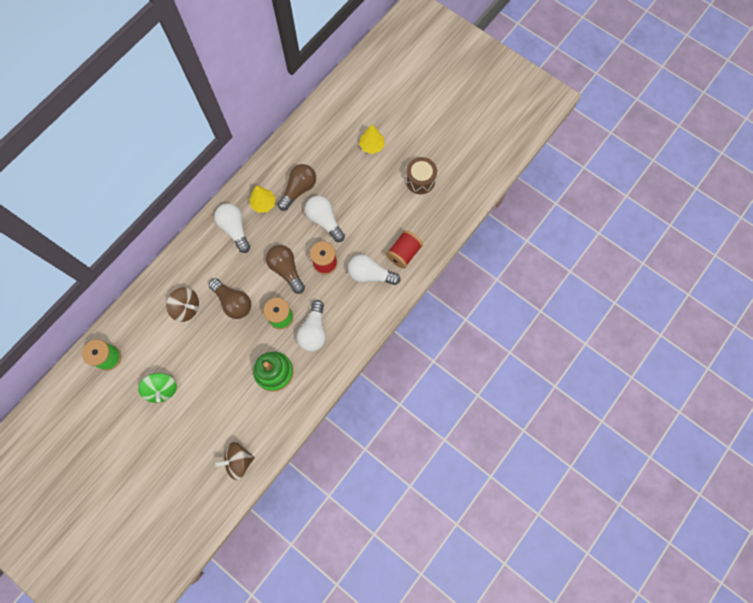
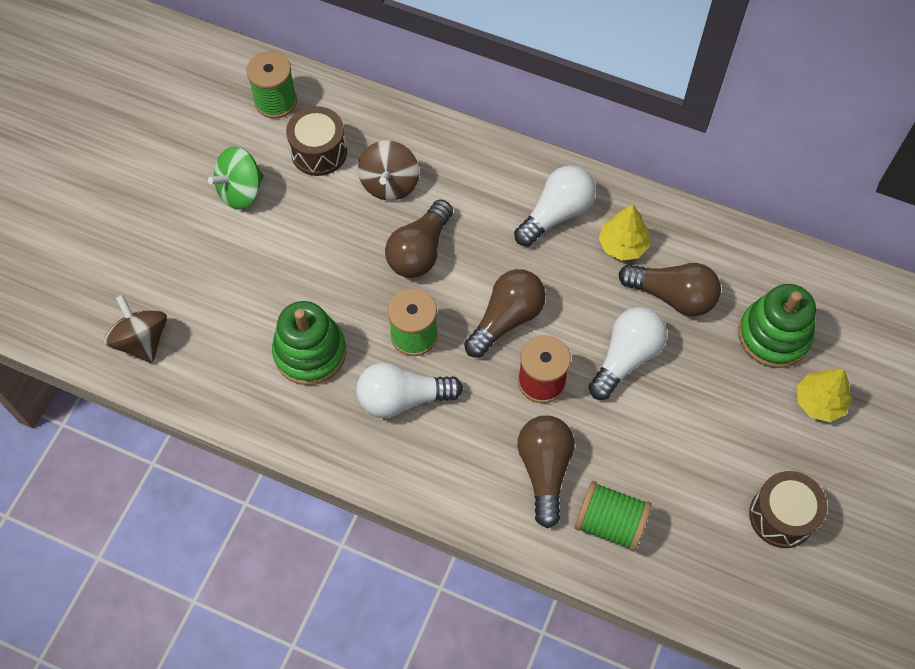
camera: 75 degrees right, 10 degrees down
white light bulb [348,254,400,285] -> brown light bulb [518,416,575,528]
red spool [386,230,423,269] -> green spool [575,481,652,552]
none -> brown drum [286,106,347,176]
none -> green stacking toy [738,284,816,368]

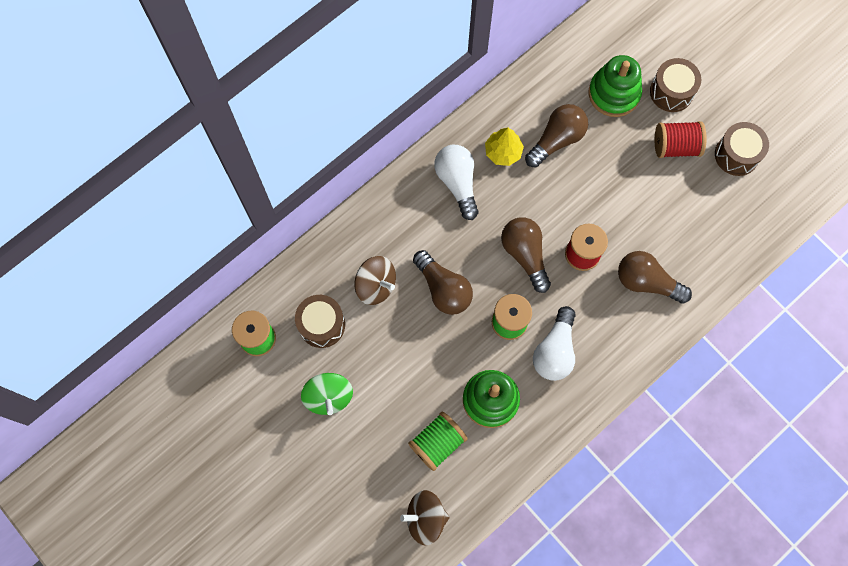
camera: 65 degrees left, 10 degrees up
green spool [575,481,652,552] -> green spool moved to [408,412,468,471]
white light bulb [589,307,667,400] -> none
yellow tree [797,369,852,422] -> brown drum [650,58,701,112]
none -> red spool [655,121,707,158]

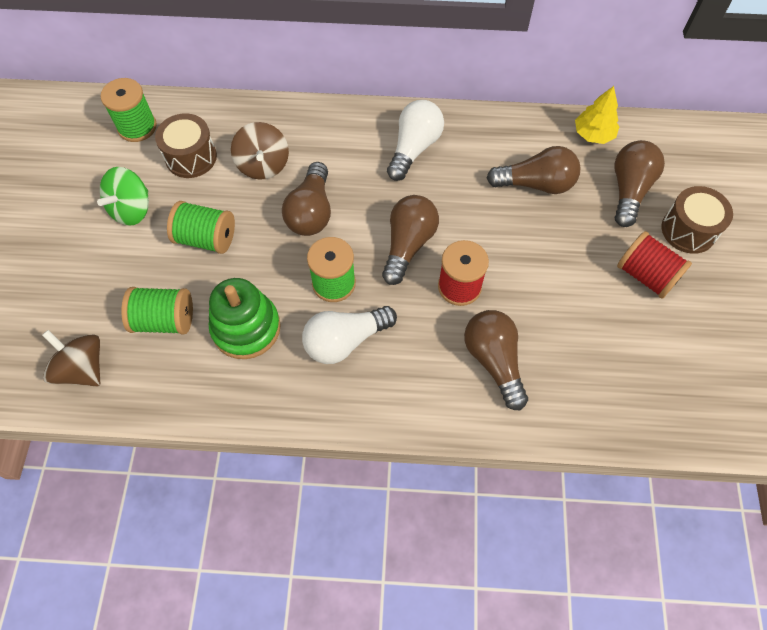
camera: 45 degrees right, 10 degrees down
yellow tree [485,128,524,166] -> yellow tree moved to [575,86,619,144]
green stacking toy [589,55,642,117] -> brown light bulb [615,140,665,227]
brown drum [715,122,769,176] -> none
none -> green spool [167,201,235,254]

